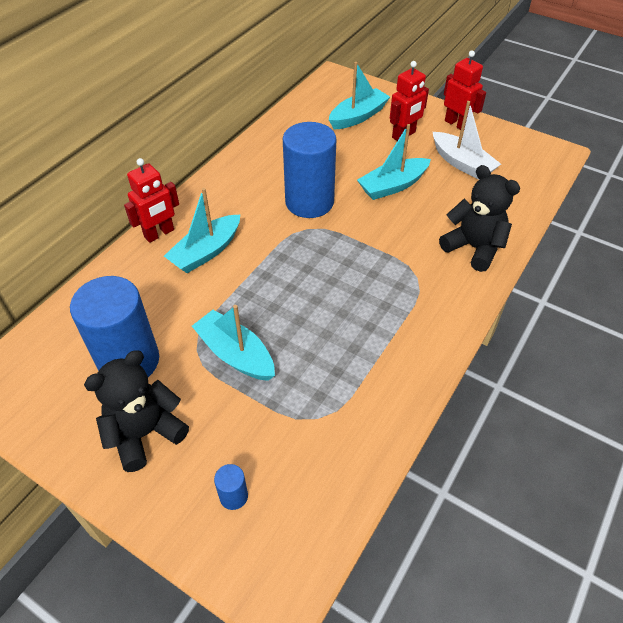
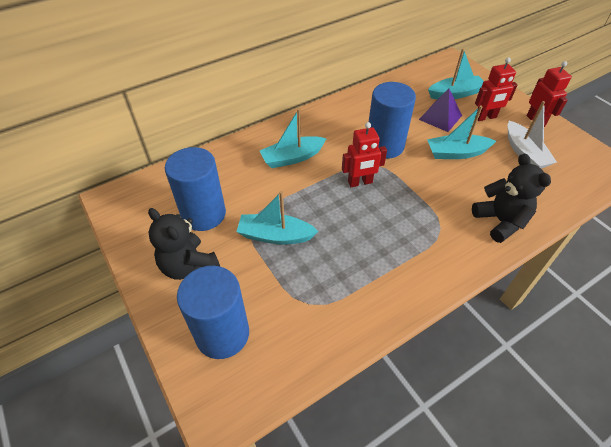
camera: 25 degrees right, 0 degrees up
black teddy bear [84,350,189,472] -> black teddy bear turned 120 degrees counterclockwise [148,208,220,280]
red robot [124,158,179,243] -> red robot moved to [342,122,387,187]
turquoise boat [192,305,275,381] -> turquoise boat turned 60 degrees counterclockwise [237,191,318,245]
blue cylinder [214,464,248,510] -> blue cylinder [177,266,249,359], size x2.46
none -> purple pyramid [419,89,462,132]

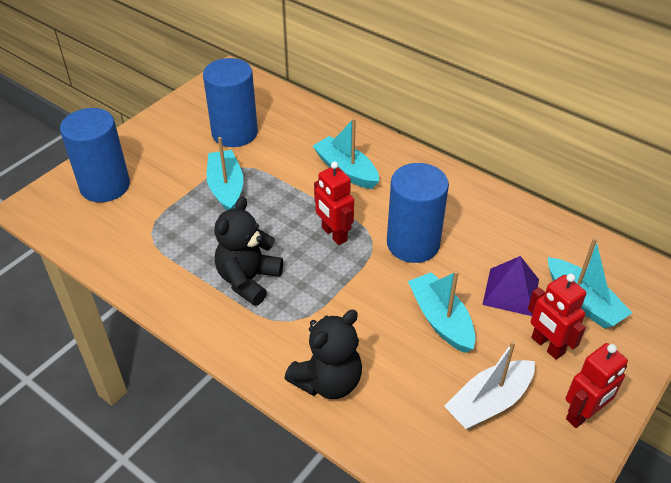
camera: 70 degrees right, 5 degrees down
black teddy bear [148,208,220,280] -> black teddy bear moved to [214,196,283,306]

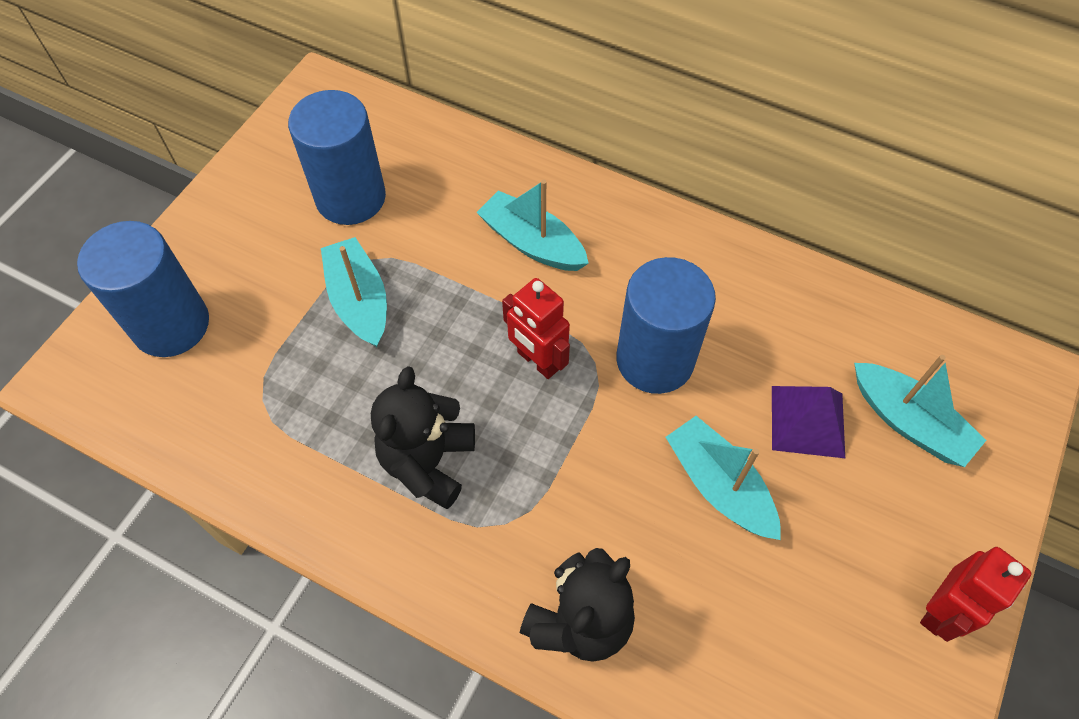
camera: 10 degrees left, 15 degrees up
white boat [444,341,535,429] -> none
red robot [528,274,586,360] -> none

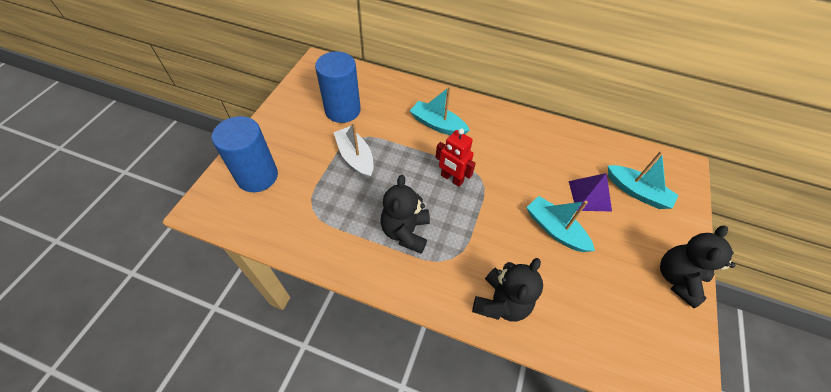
camera: 10 degrees left, 5 degrees down
turquoise boat [321,237,387,347] -> white boat [333,122,374,179]
blue cylinder [617,257,716,394] -> none
red robot [920,547,1032,642] -> black teddy bear [660,225,735,308]

